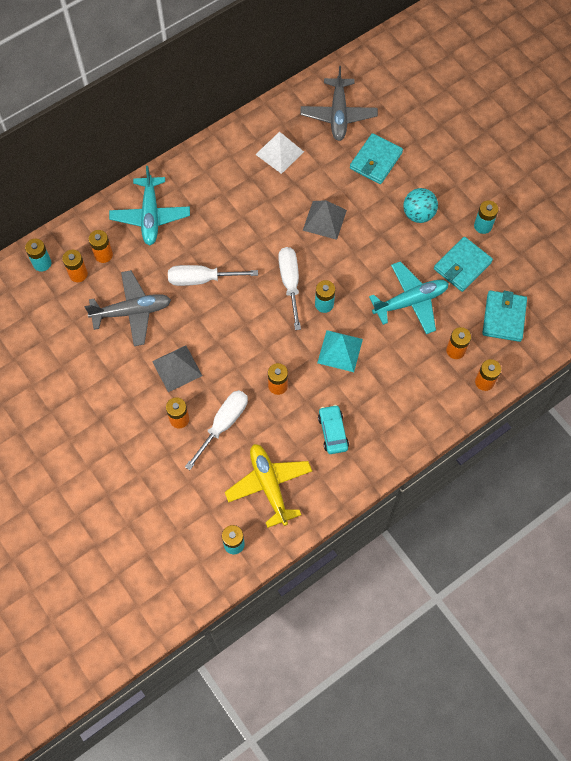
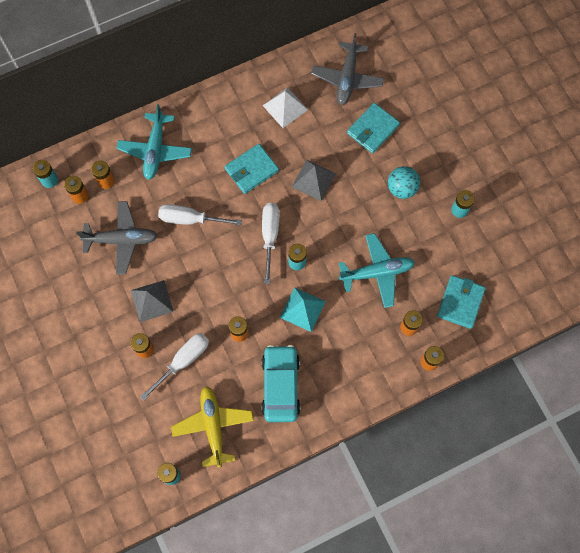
camera: 10 degrees right, 5 degrees up
turquoise car [318,405,349,454] -> turquoise car [261,345,300,422], size x1.67
turquoise wallet [434,237,493,292] -> turquoise wallet moved to [225,144,279,194]

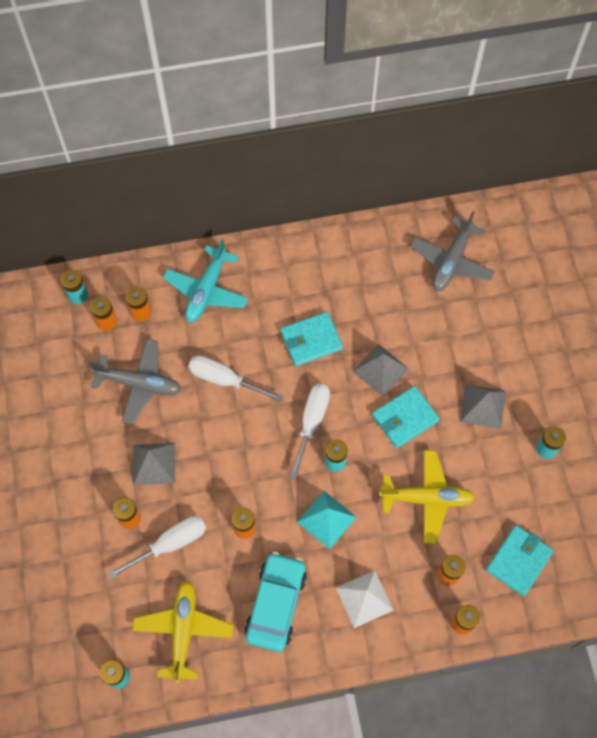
camera: 15 degrees right, 5 degrees down
white pyramid [263,88,308,128] -> white pyramid moved to [336,570,393,628]
turquoise plane [339,233,415,308] -> yellow plane [379,450,475,544]
turquoise wallet [347,103,400,153] -> turquoise wallet moved to [372,386,440,448]
turquoise ball [388,166,420,199] -> grey pyramid [460,384,506,429]

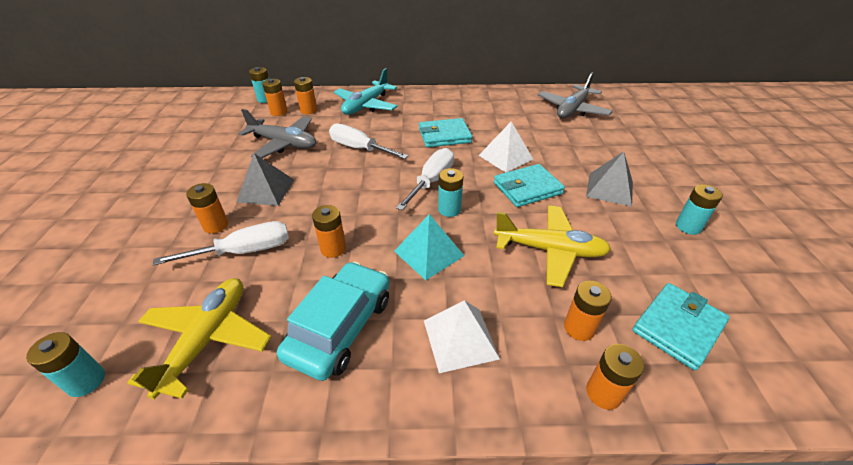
camera: 10 degrees right, 25 degrees down
grey pyramid [352,344,409,397] -> white pyramid [478,121,533,173]

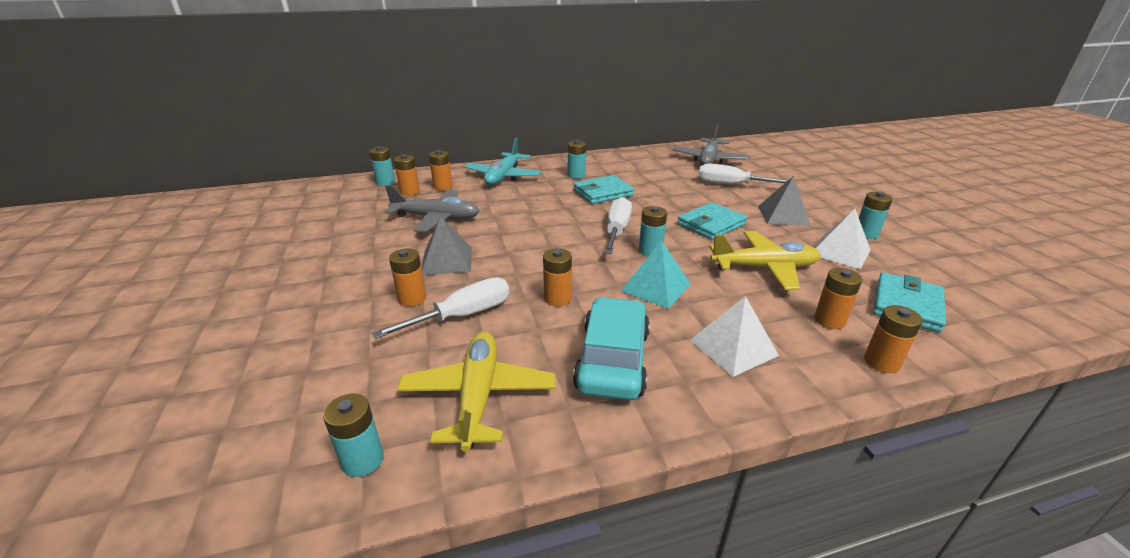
camera: 15 degrees left, 10 degrees down
white screwdriver [329,123,409,159] -> white screwdriver moved to [699,164,788,184]
white pyramid [478,121,533,173] -> white pyramid moved to [814,209,870,269]
none -> turquoise battery [568,140,586,179]

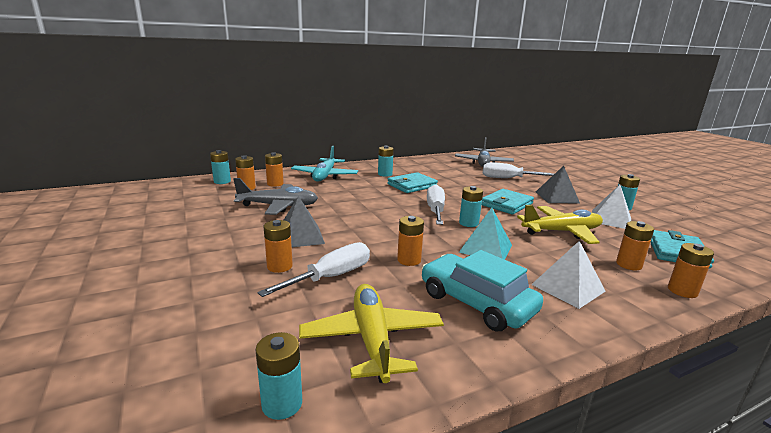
camera: 10 degrees left, 10 degrees down
turquoise car [573,297,650,400] -> turquoise car turned 45 degrees counterclockwise [422,250,543,332]

